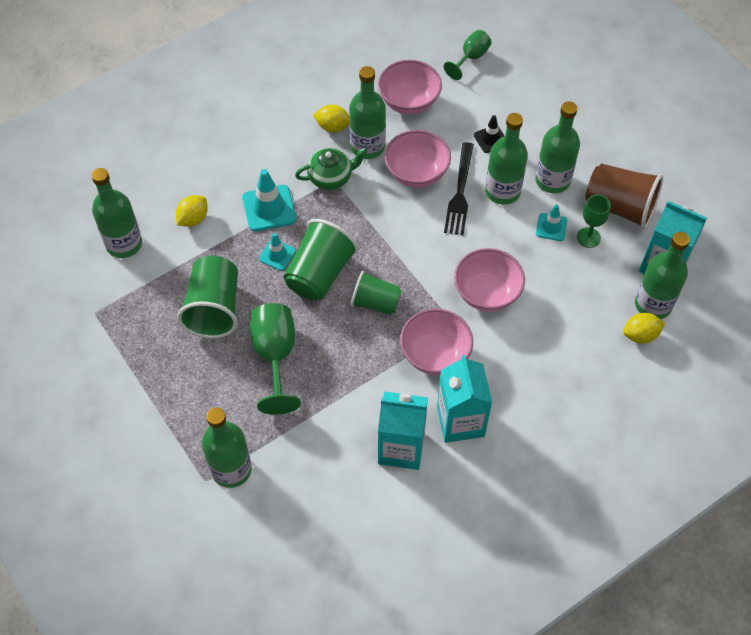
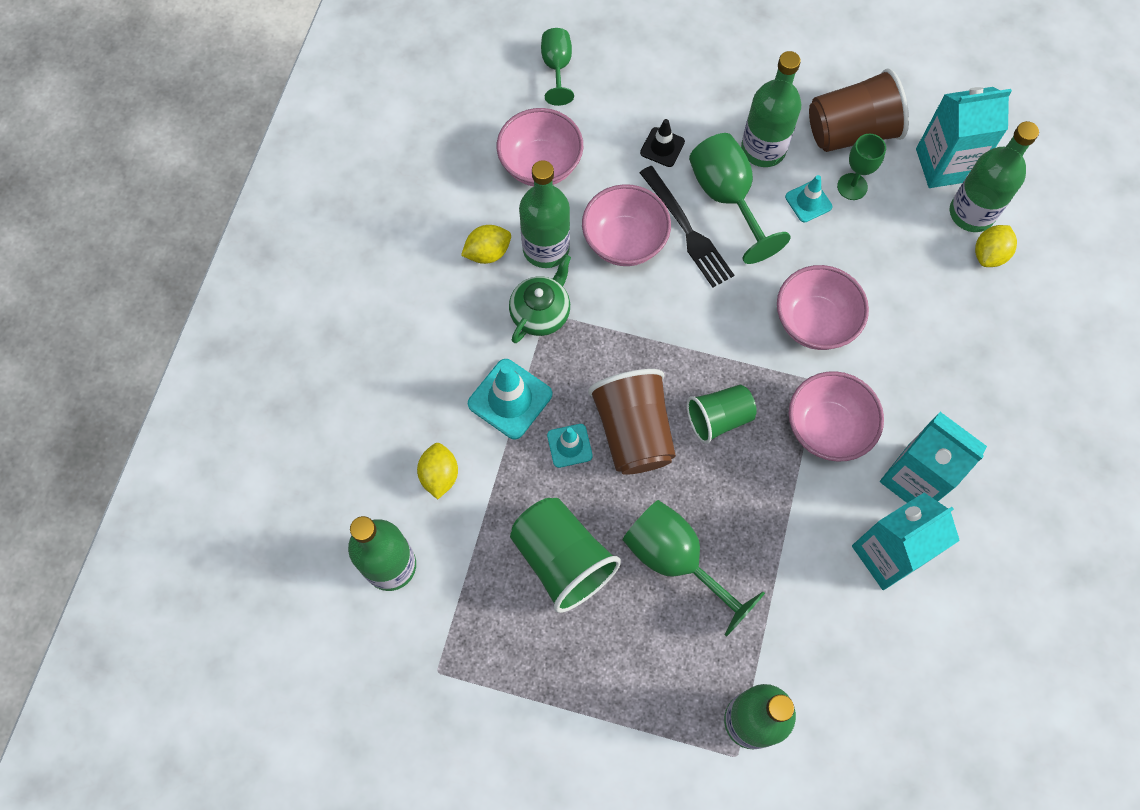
camera: 40 degrees left, 10 degrees up
green cup [284,219,359,301] -> brown cup [588,369,676,475]
green bottle [485,113,528,205] -> green goblet [689,133,790,264]

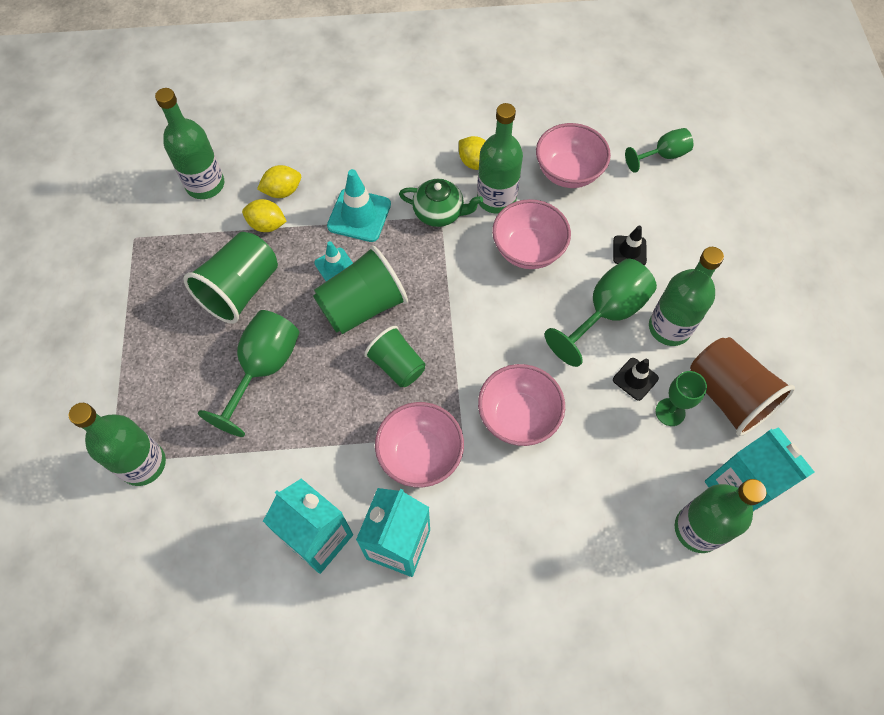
camera: 70 degrees right, 5 degrees down
brown cup [588,369,676,475] -> green cup [313,245,408,334]
black fork [639,166,734,288] -> none
turquoise traffic cone [785,175,832,223] -> black traffic cone [613,358,659,401]
yellow lemon [975,225,1017,267] -> yellow lemon moved to [242,199,287,232]

